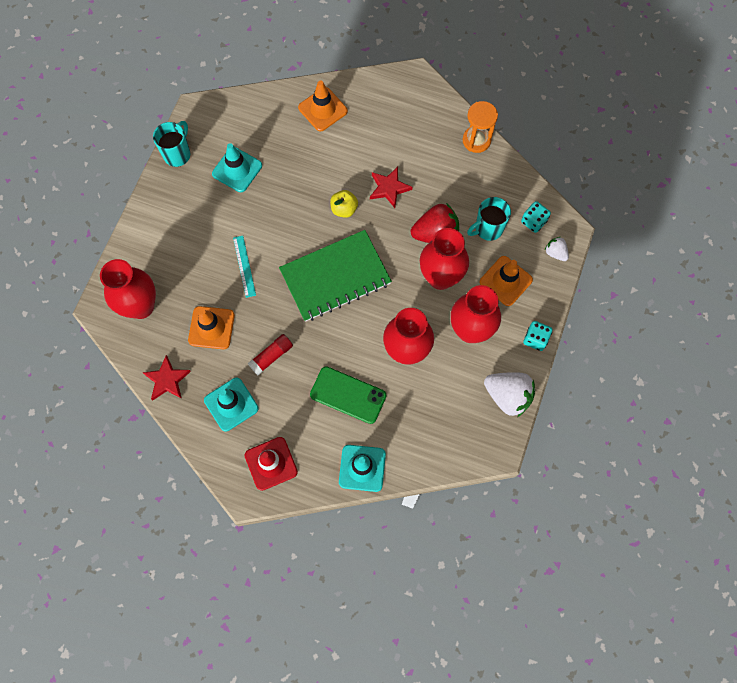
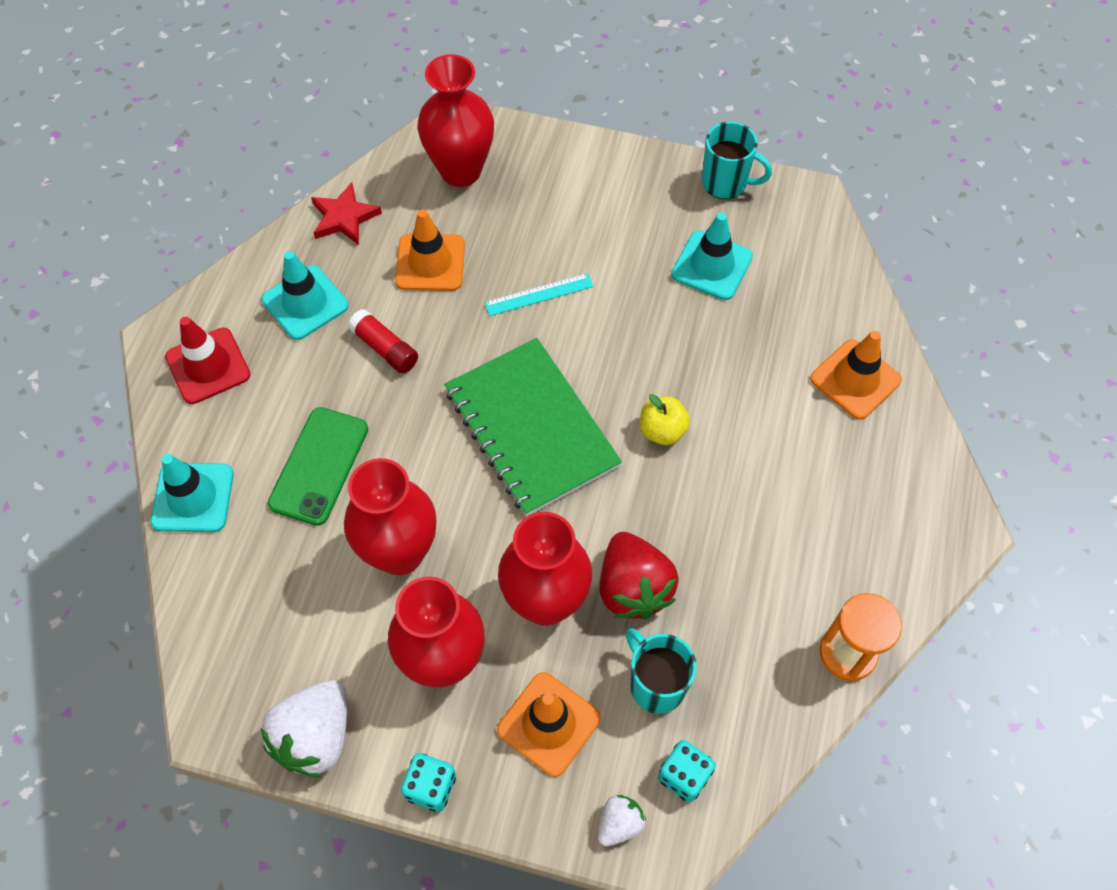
camera: 85 degrees right, 10 degrees down
red star [370,167,412,208] -> none

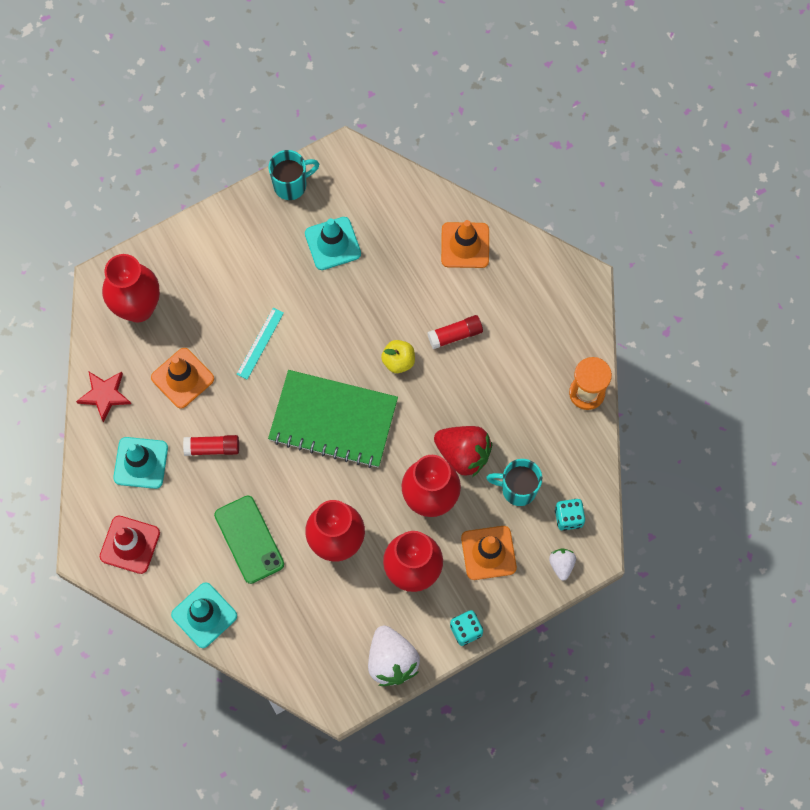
camera: 45 degrees left, 10 degrees up
none -> red glue stick [427,315,483,349]

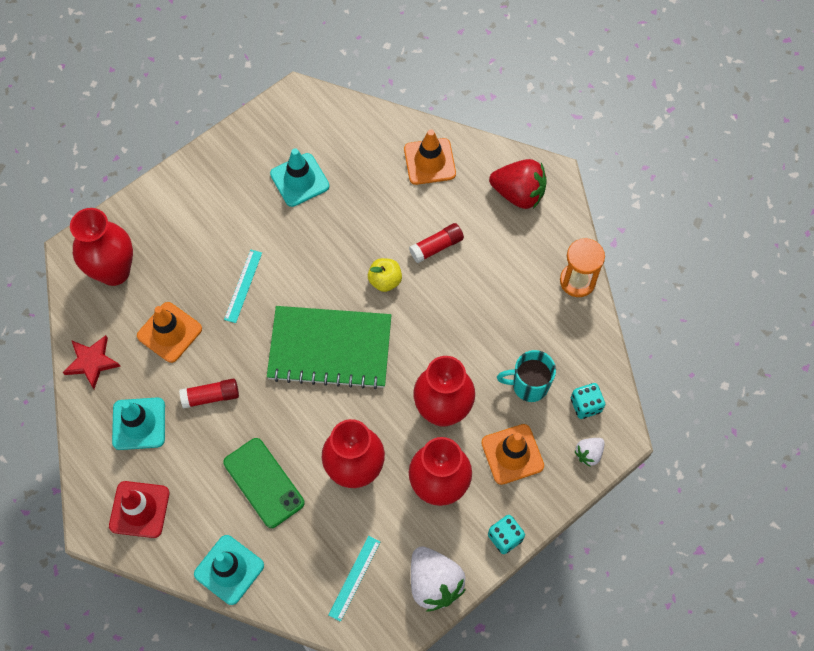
camera: 10 degrees left, 5 degrees down
turquoise mug [268,150,319,200] -> none
red strawberry [434,426,492,477] -> red strawberry moved to [489,159,547,209]
white strawberry [549,549,576,581] -> white strawberry turned 120 degrees counterclockwise [574,438,605,467]
none -> turquoise ruler [328,536,380,622]

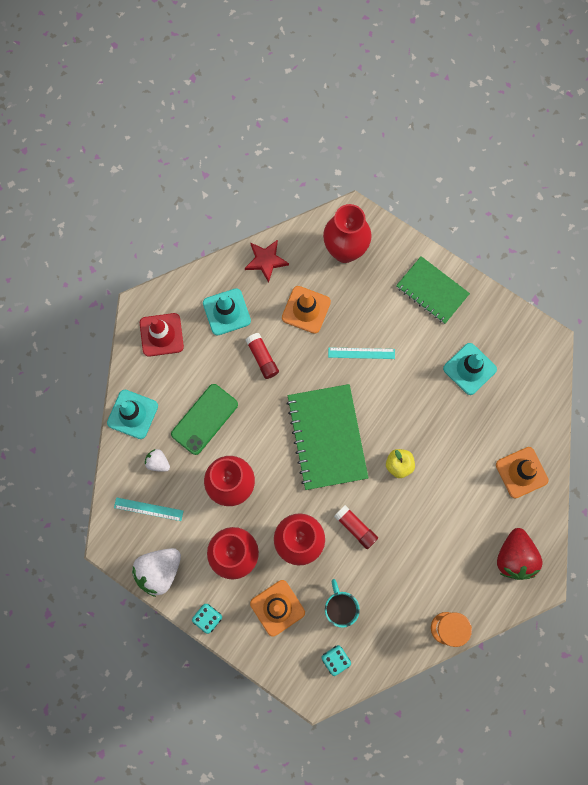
camera: 75 degrees right, 10 degrees up
red glue stick [409,223,464,263] -> red glue stick moved to [334,505,378,549]
white strawberry [574,438,605,467] -> white strawberry moved to [144,449,170,472]
none -> green notebook [396,256,470,324]

